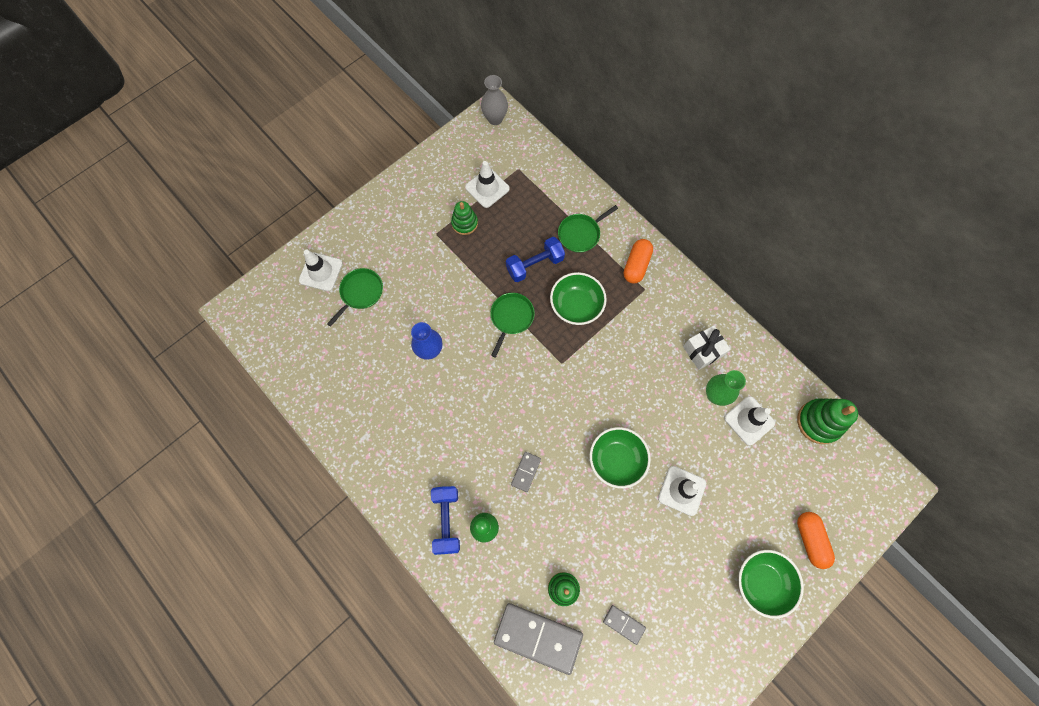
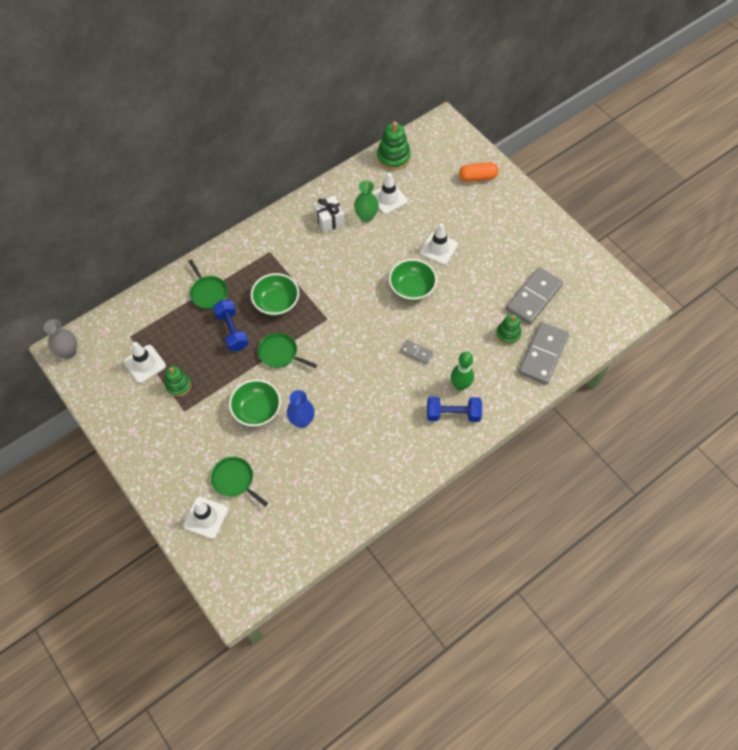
camera: 85 degrees left, 10 degrees down
grey domino [603,605,646,645] -> grey domino [506,267,563,325], size x2.07
orange capsule [624,239,653,284] -> none
green bowl [738,550,804,619] -> green bowl moved to [229,379,281,427]

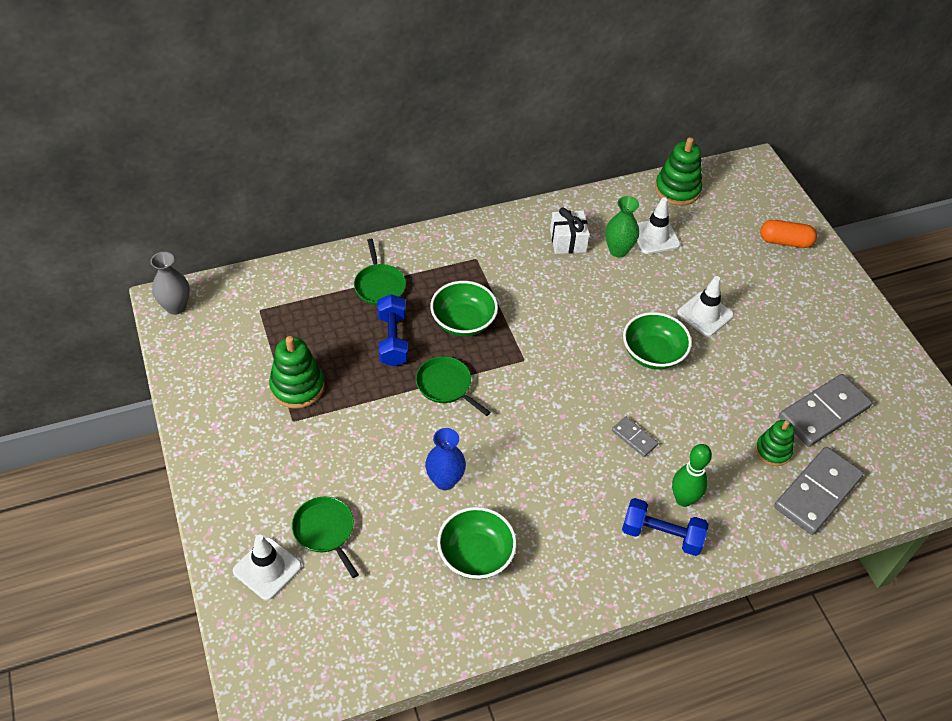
camera: 15 degrees right, 10 degrees down
white traffic cone [124,342,166,383] -> none
green stacking toy [165,366,191,397] -> green stacking toy [269,336,325,409], size x1.53
green bowl [229,379,281,427] -> green bowl moved to [437,507,517,579]

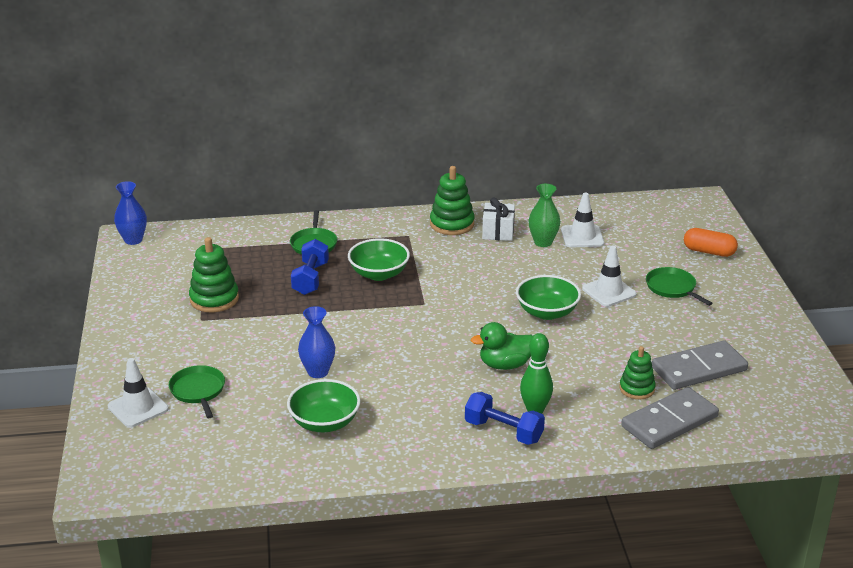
camera: 15 degrees right, 20 degrees down
grey vase [151,252,190,315] -> blue vase [114,181,147,245]
green pan [416,356,491,416] -> green pan moved to [646,267,713,306]
grey domino [612,417,658,457] -> green duck [471,322,533,370]
green stacking toy [655,137,702,206] -> green stacking toy moved to [430,166,475,235]

